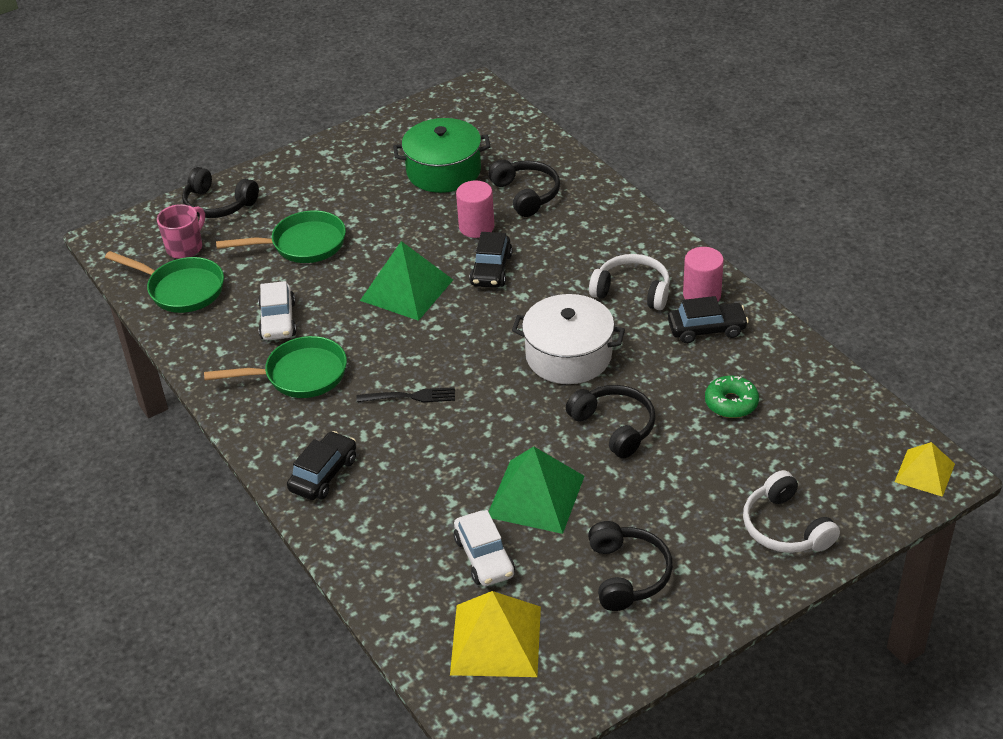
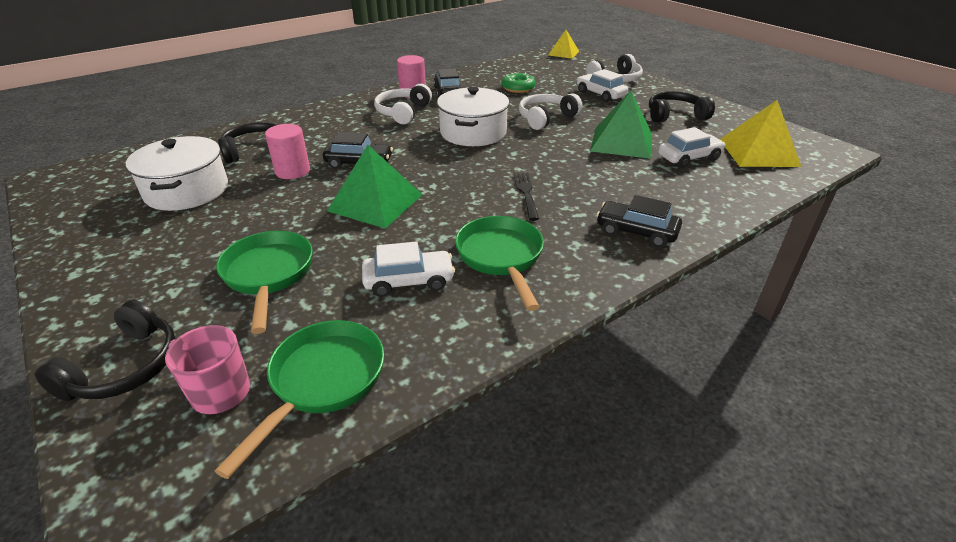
camera: 95 degrees left, 5 degrees down
green pot [393,118,491,193] -> white pot [126,136,228,211]
black headphones [566,385,656,458] -> white headphones [519,93,582,130]
none -> white car [577,69,628,102]

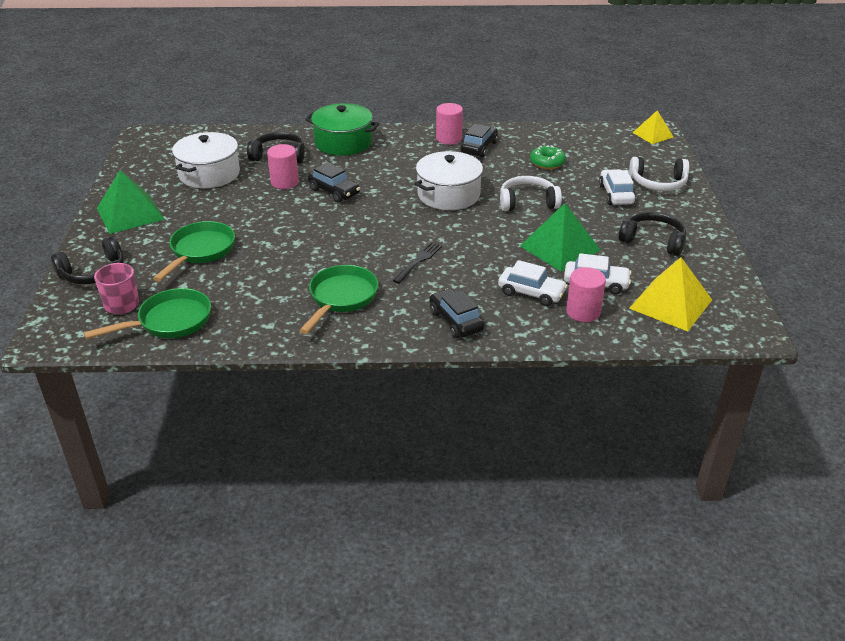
camera: 35 degrees right, 0 degrees up
green pyramid [327,145,423,228] -> green pyramid moved to [97,170,165,234]
white car [362,242,455,297] -> white car moved to [498,260,568,306]
white headphones [374,84,432,124] -> none
none -> green pot [305,103,379,156]
none -> pink cylinder [566,267,606,322]

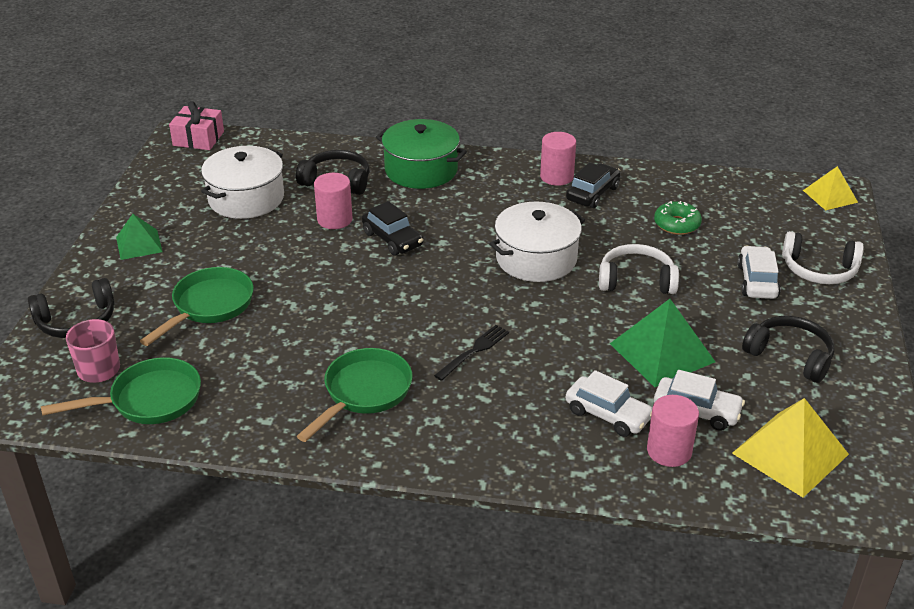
camera: 10 degrees right, 0 degrees up
green pyramid [97,170,165,234] -> green pyramid [116,214,163,260], size x0.61
black car [429,288,485,338] -> none
none -> pink gift [169,101,224,150]

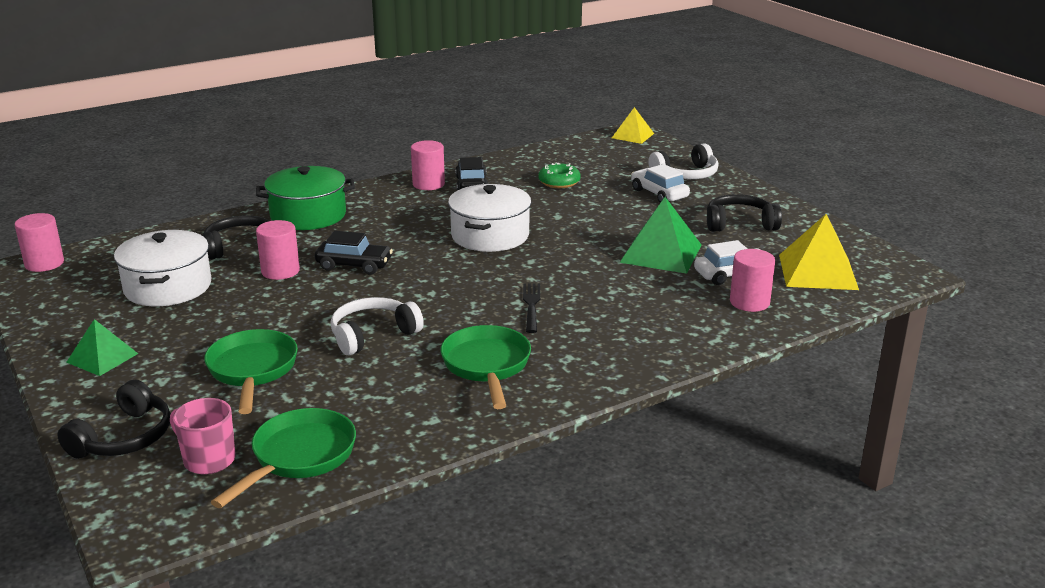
camera: 40 degrees left, 10 degrees down
pink gift [169,101,224,150] -> pink cylinder [14,213,64,272]
white car [566,370,652,437] -> none
white headphones [599,244,679,294] -> white headphones moved to [331,297,424,355]

